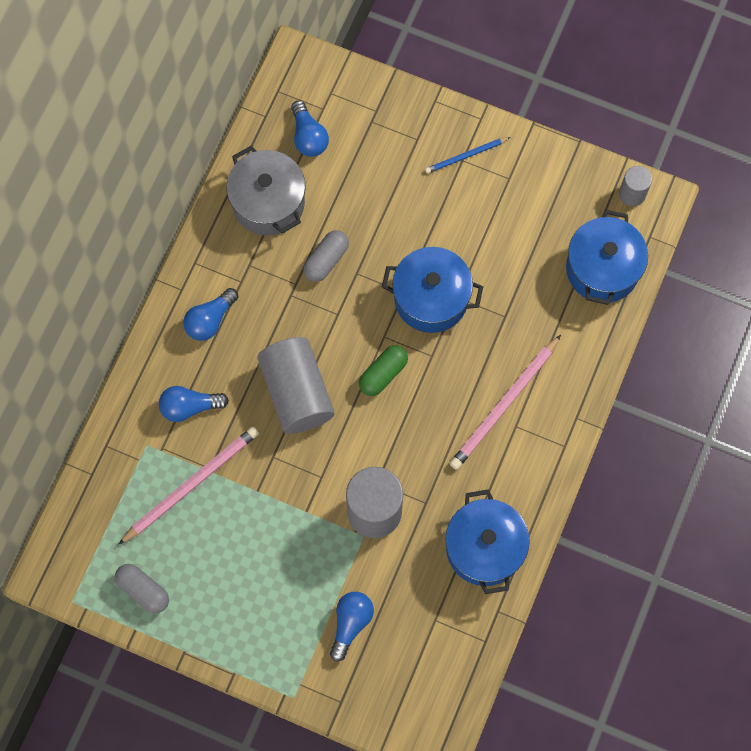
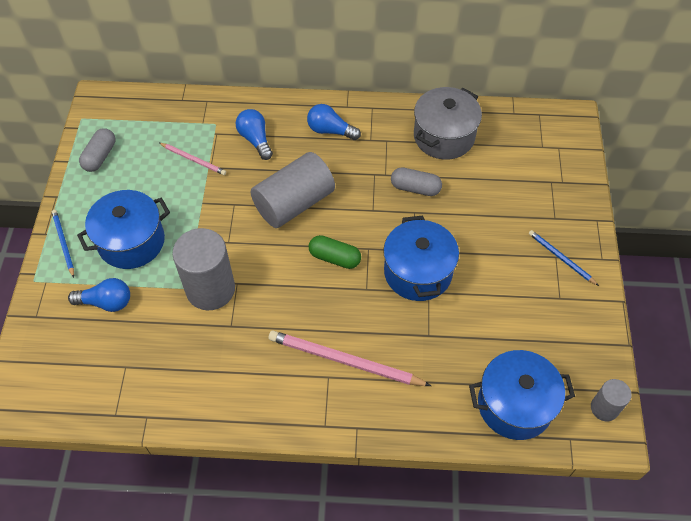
camera: 70 degrees right, 15 degrees down
pink pencil [118,426,259,545] -> pink pencil [159,143,226,175], size x0.55
blue light bulb [291,100,329,157] -> none
blue pot [445,489,530,594] -> blue pot moved to [77,190,170,269]
none -> blue pencil [52,210,74,278]

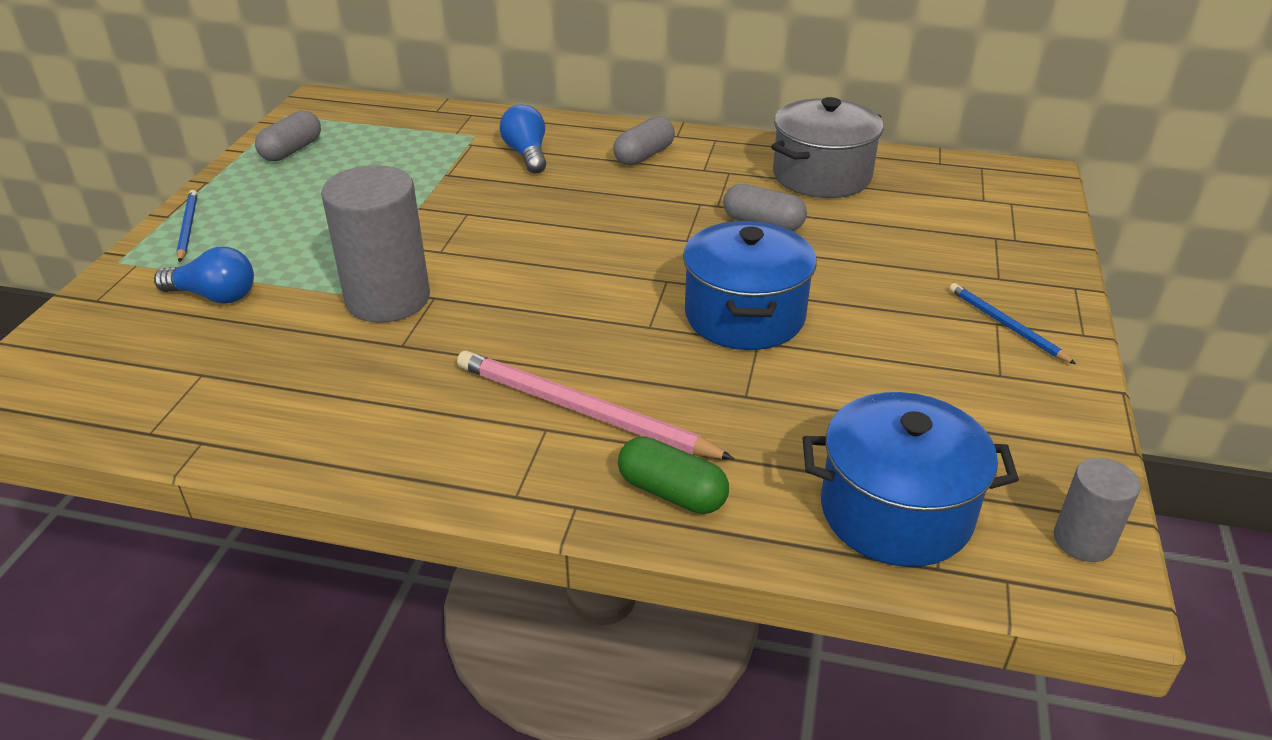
camera: 10 degrees right, 20 degrees down
blue pot [77,190,170,269] -> none
pink pencil [159,143,226,175] -> none
grey cylinder [251,152,335,228] -> none
blue light bulb [307,104,361,140] -> grey capsule [613,116,675,166]
green capsule [309,235,361,269] -> green capsule moved to [618,436,729,514]

